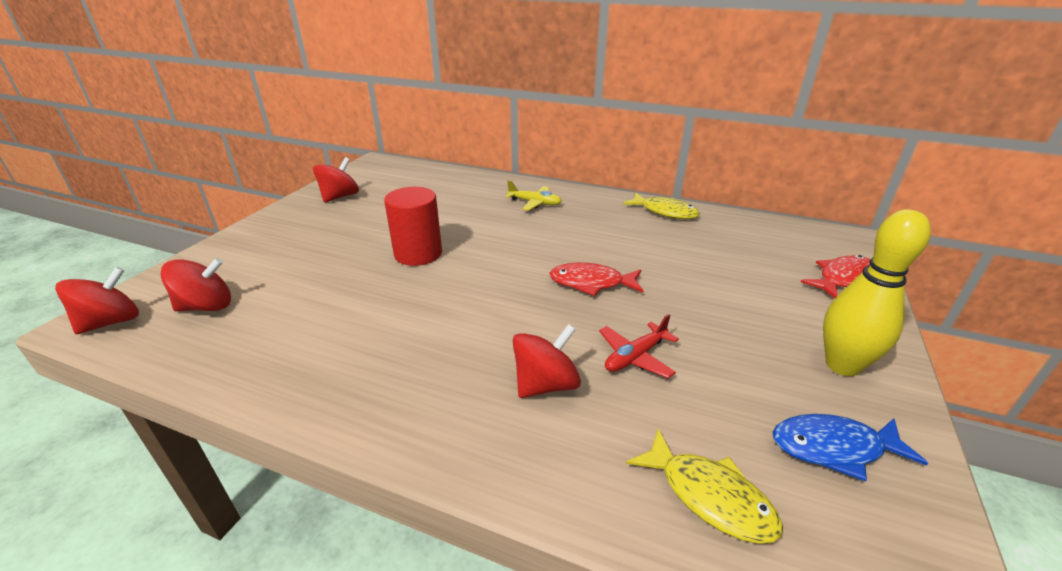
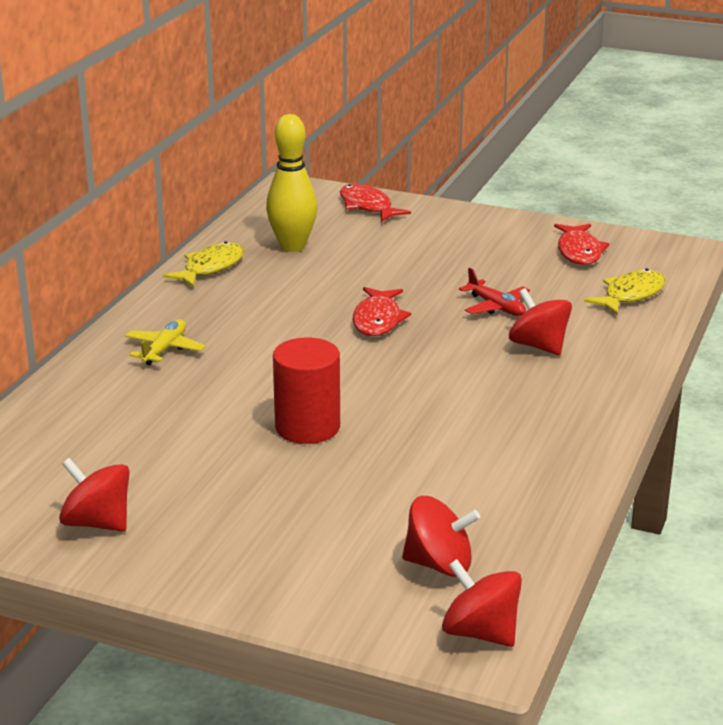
camera: 90 degrees left, 5 degrees down
red spinning top [160,258,231,311] -> red spinning top turned 120 degrees clockwise [402,496,480,577]
blue fish [773,414,928,481] -> red fish [554,224,609,265]
yellow bowling pin [823,209,931,376] -> yellow bowling pin moved to [266,114,318,252]

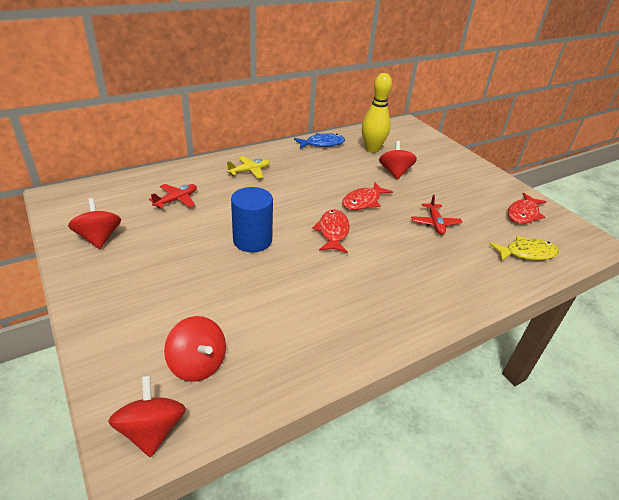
camera: 35 degrees right, 10 degrees up
yellow fish [163,241,244,287] -> blue fish [294,133,345,149]
red cylinder [273,338,340,444] -> blue cylinder [231,187,273,252]
red fish [340,184,411,222] -> red fish moved to [312,209,350,253]
red spinning top [509,288,572,355] -> red spinning top moved to [379,141,417,180]
none -> red plane [149,184,197,208]

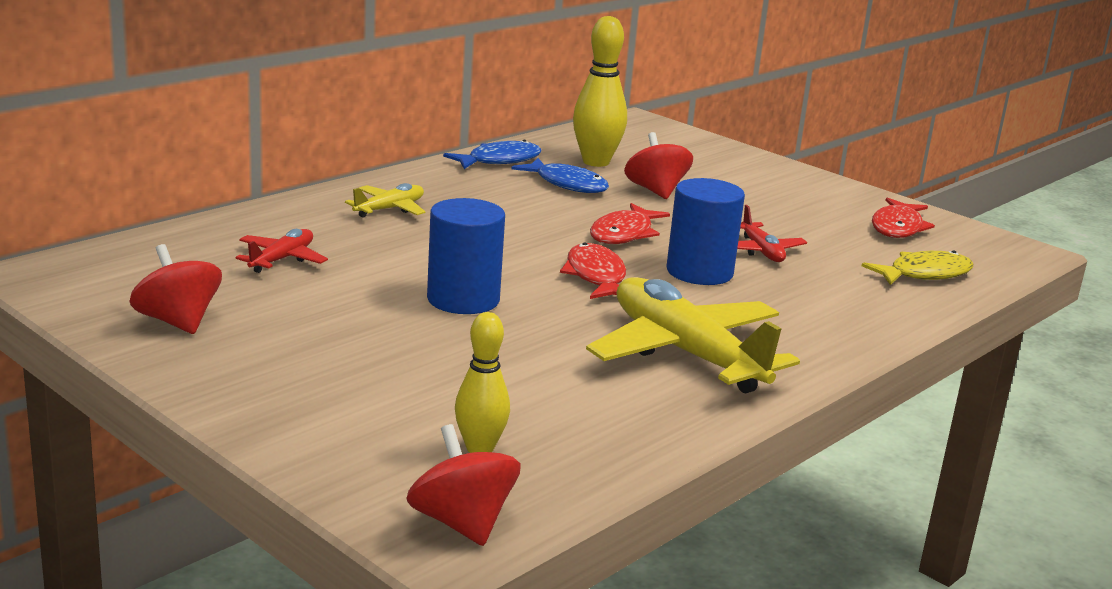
camera: 15 degrees left, 15 degrees down
red spinning top [164,316,226,381] -> yellow bowling pin [455,312,510,453]
none -> blue fish [511,158,609,193]
none -> yellow plane [586,277,800,393]
none -> blue cylinder [666,178,745,285]

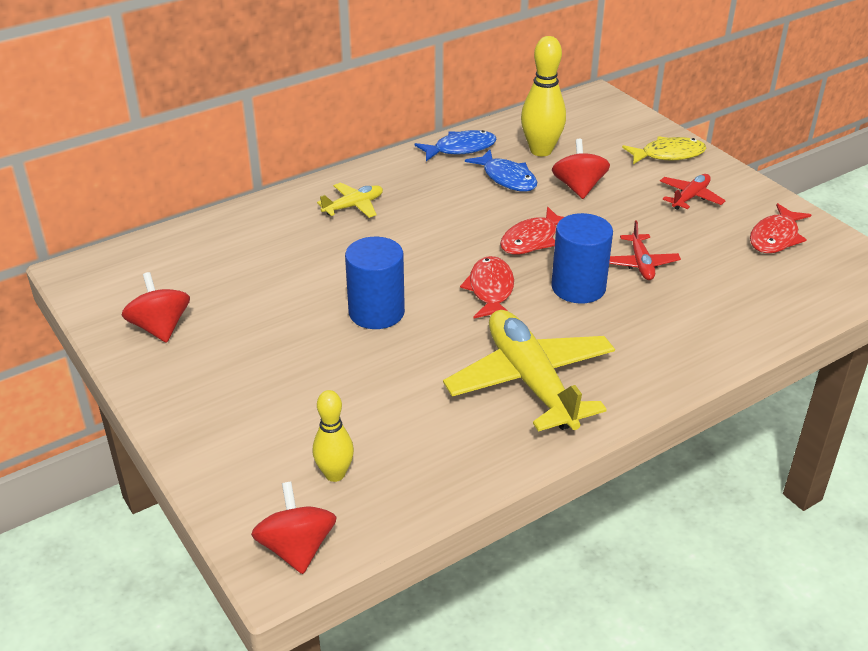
camera: 15 degrees right, 15 degrees up
red plane [236,229,328,273] -> red plane moved to [660,174,726,210]
yellow fish [862,250,973,285] -> yellow fish moved to [622,136,706,164]

